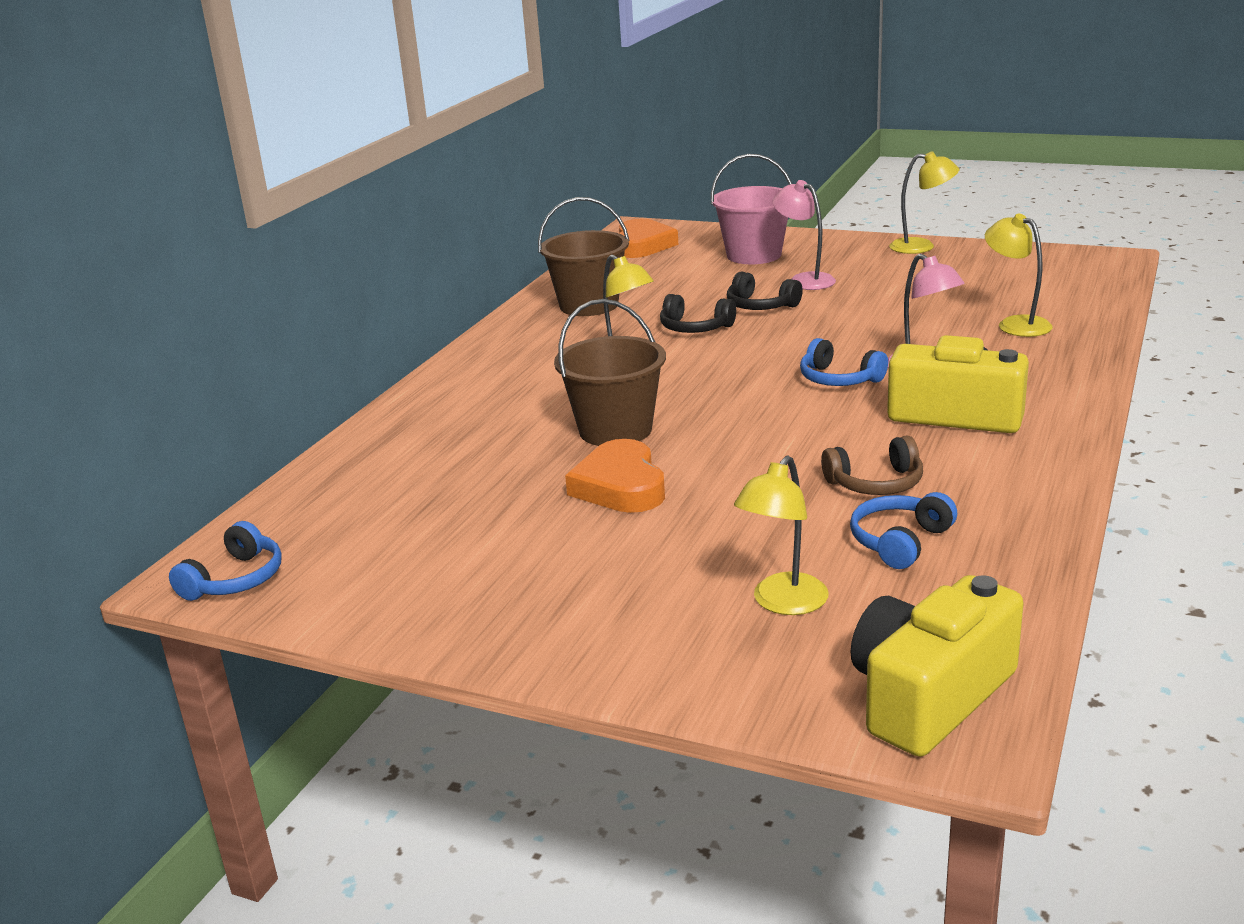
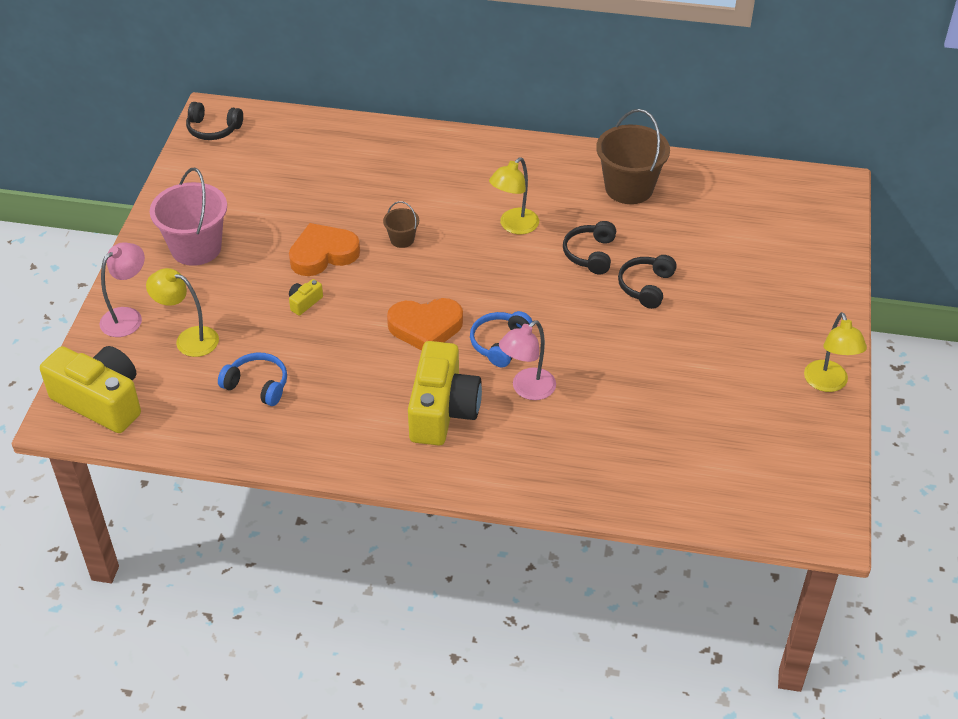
camera: 75 degrees right, 20 degrees up
blue headphones [169,521,282,601] -> black headphones [186,102,243,140]
brown bucket [554,299,666,446] -> brown bucket [383,201,419,248], size x0.48
orange heart [619,219,678,258] -> orange heart moved to [387,298,463,350]
pink bucket [711,154,792,264] -> pink bucket moved to [150,168,227,266]
pink lamp [773,180,836,290] -> pink lamp moved to [99,242,145,337]
brown headphones [821,436,923,495] -> none
yellow lamp [985,214,1052,337] -> none
none -> yellow camera [289,279,323,316]

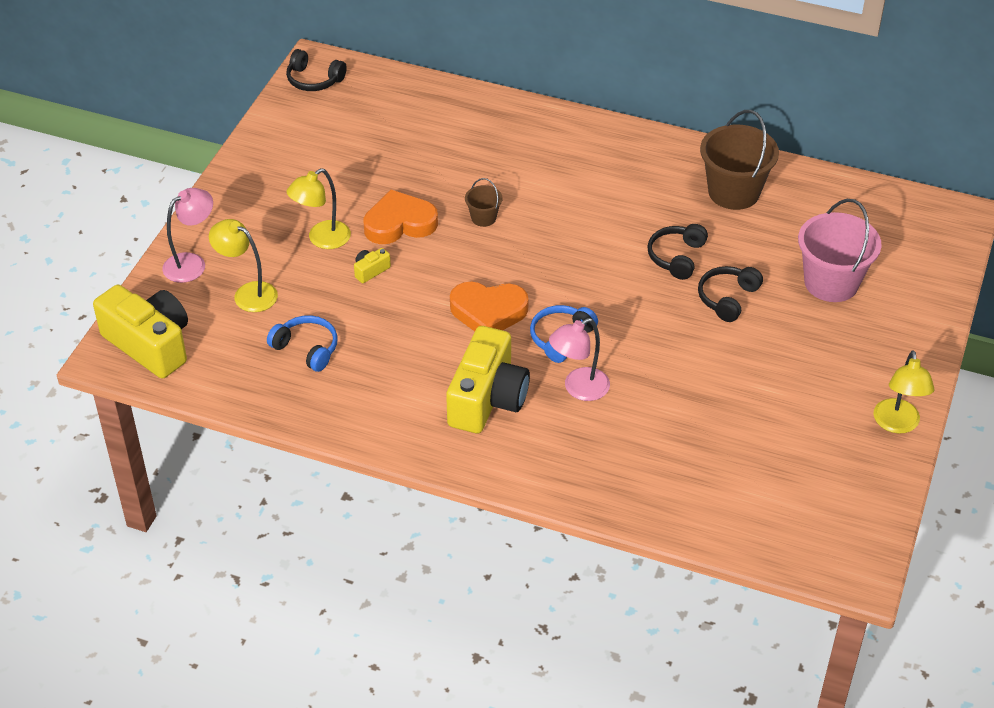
camera: 10 degrees right, 0 degrees up
pink bucket [150,168,227,266] -> pink bucket moved to [798,199,882,302]
yellow lamp [489,157,539,234] -> yellow lamp moved to [286,168,351,249]

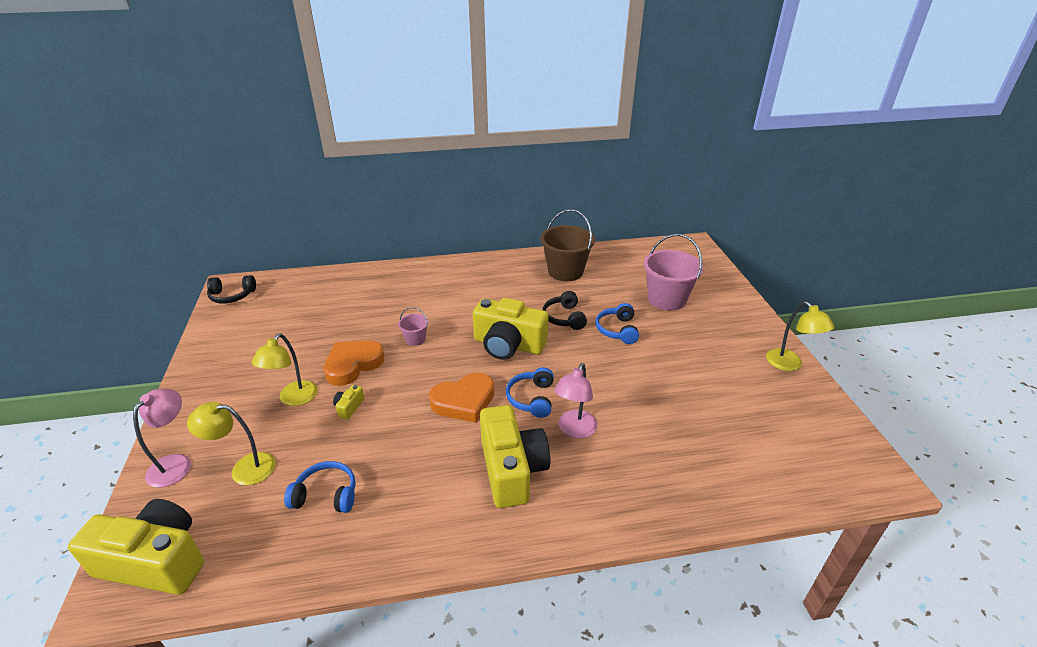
camera: 30 degrees left, 10 degrees down
brown bucket [465,178,503,227] -> pink bucket [398,307,429,346]
black headphones [698,266,763,322] -> blue headphones [595,303,639,344]
none -> yellow camera [473,298,549,360]

